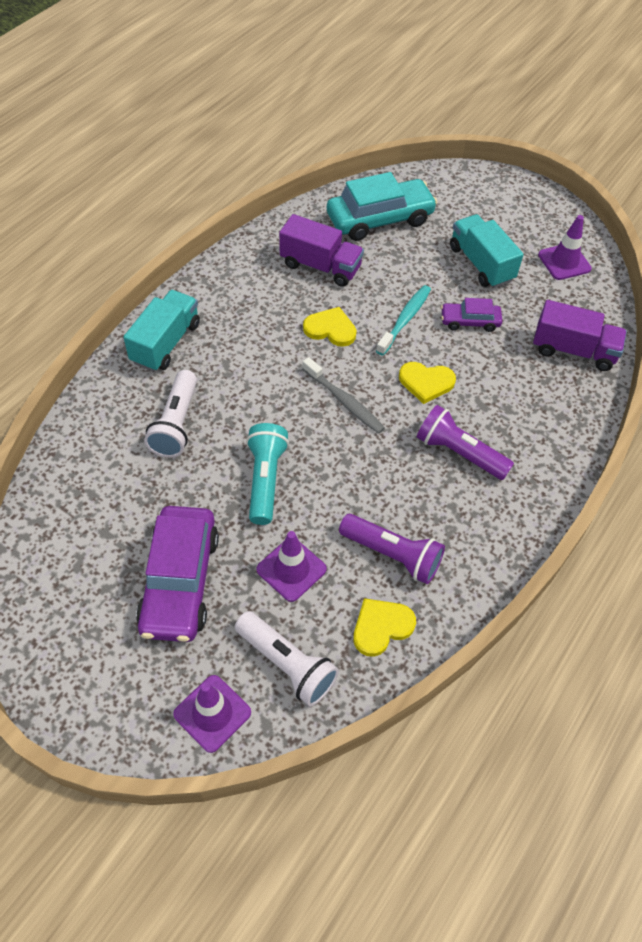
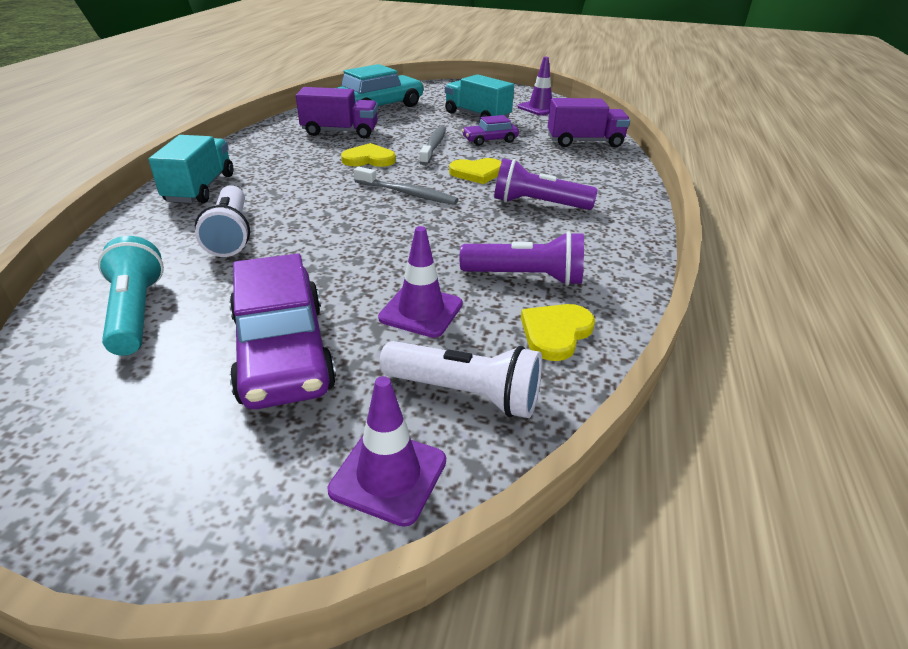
camera: 20 degrees left, 20 degrees down
turquoise flashlight [246,423,289,525] -> turquoise flashlight moved to [98,236,164,356]
turquoise toothbrush [376,285,431,355] -> grey toothbrush [419,126,446,165]

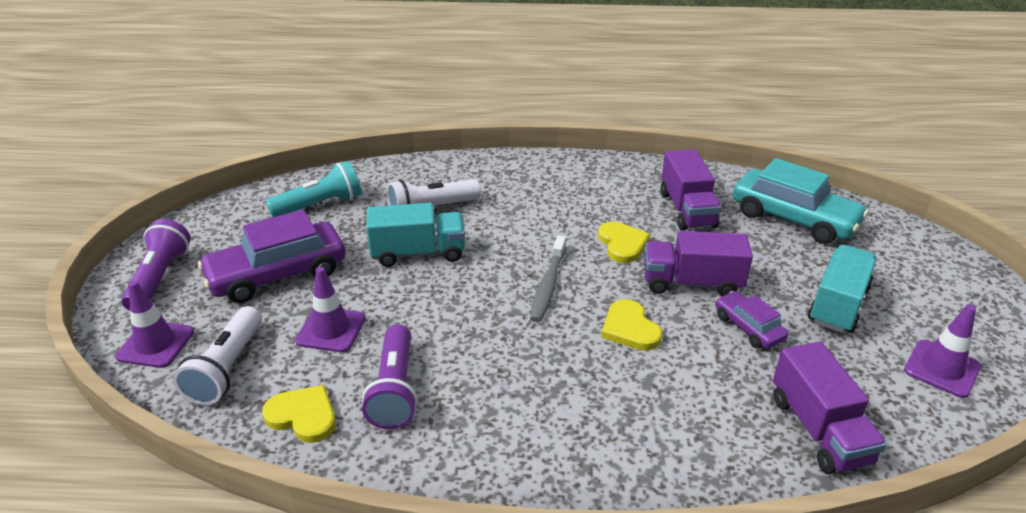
camera: 80 degrees right, 0 degrees up
turquoise truck [148,135,233,203] -> turquoise truck moved to [366,203,465,267]
grey toothbrush [419,126,446,165] -> purple truck [644,231,753,296]
purple flashlight [494,158,598,210] -> purple flashlight moved to [121,219,191,311]

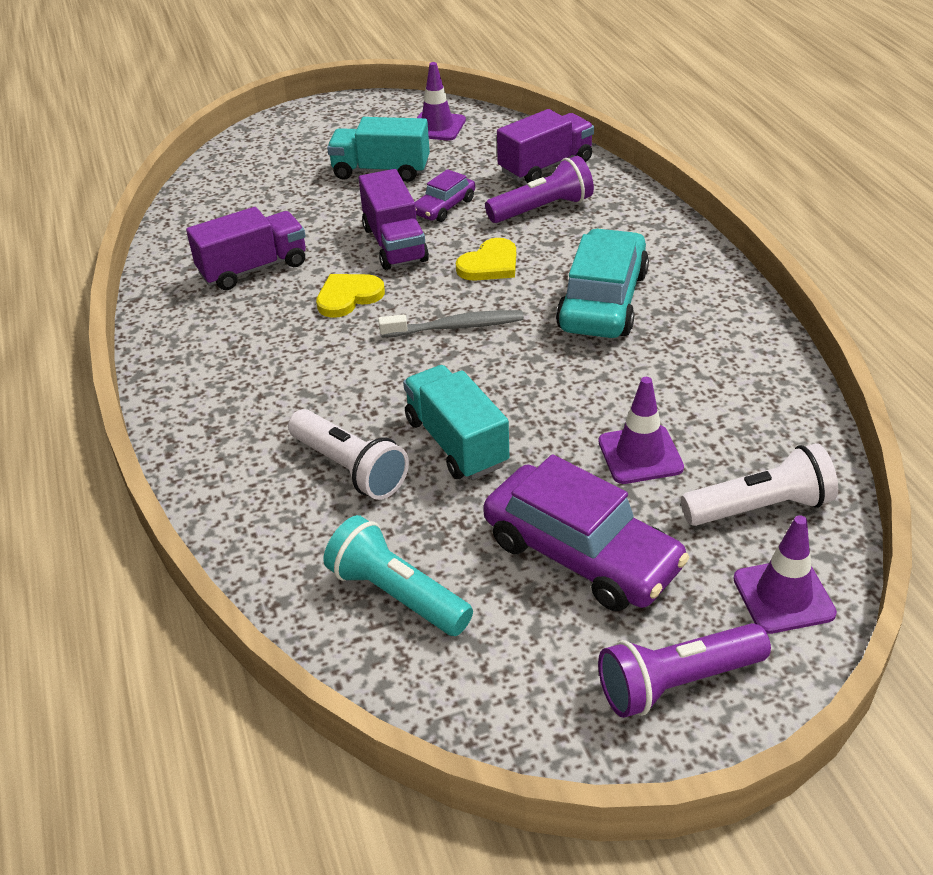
camera: 110 degrees left, 5 degrees up
yellow heart [262,385,336,443] -> none
purple flashlight [362,324,418,429] -> purple flashlight moved to [485,156,594,223]
turquoise car [733,158,869,244] -> turquoise car moved to [556,228,649,338]

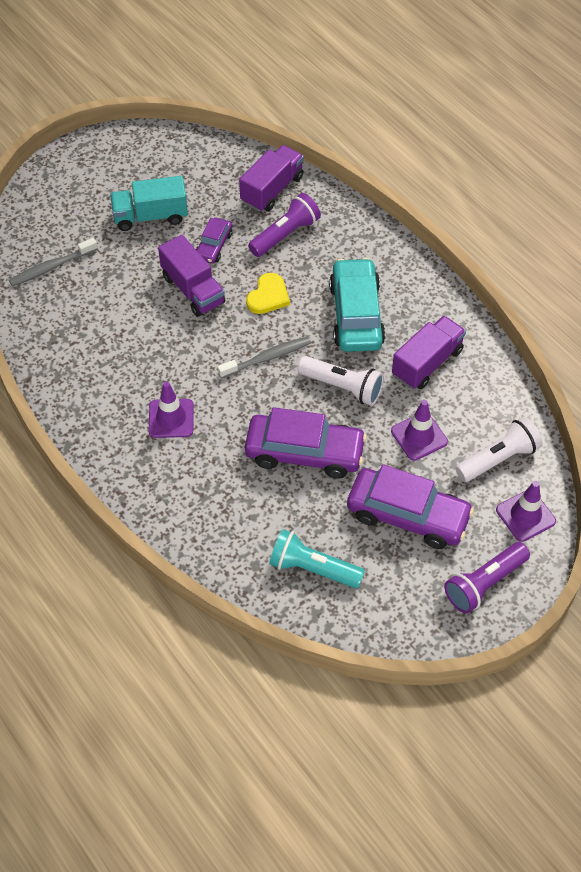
camera: 20 degrees left, 15 degrees up
purple truck [186,207,306,290] -> purple truck moved to [392,316,466,389]
white flashlight [288,409,409,500] -> white flashlight moved to [298,356,384,406]
yellow heart [316,274,385,318] -> none
turquoise truck [403,365,509,480] -> purple car [245,407,367,479]
purple traffic cone [417,62,466,141] -> purple traffic cone moved to [149,382,194,438]
none -> grey toothbrush [9,238,98,286]

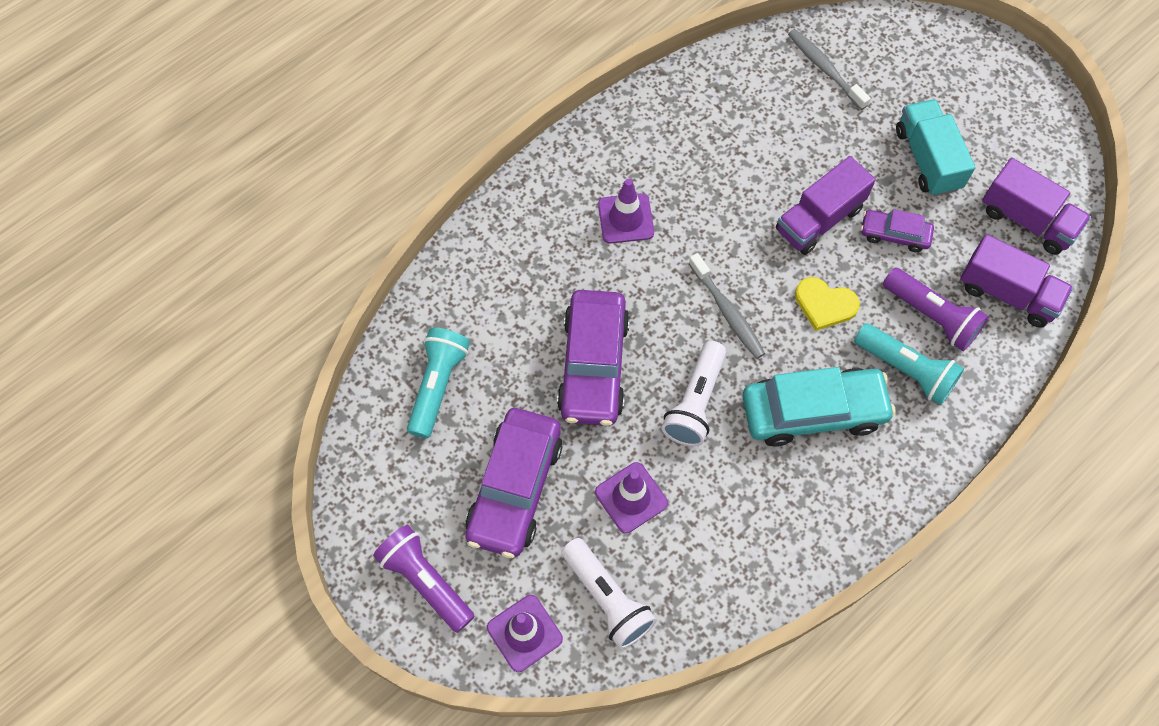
camera: 85 degrees right, 10 degrees up
purple truck [392,316,466,389] -> purple truck moved to [982,158,1091,255]
none -> turquoise flashlight [854,323,964,405]

